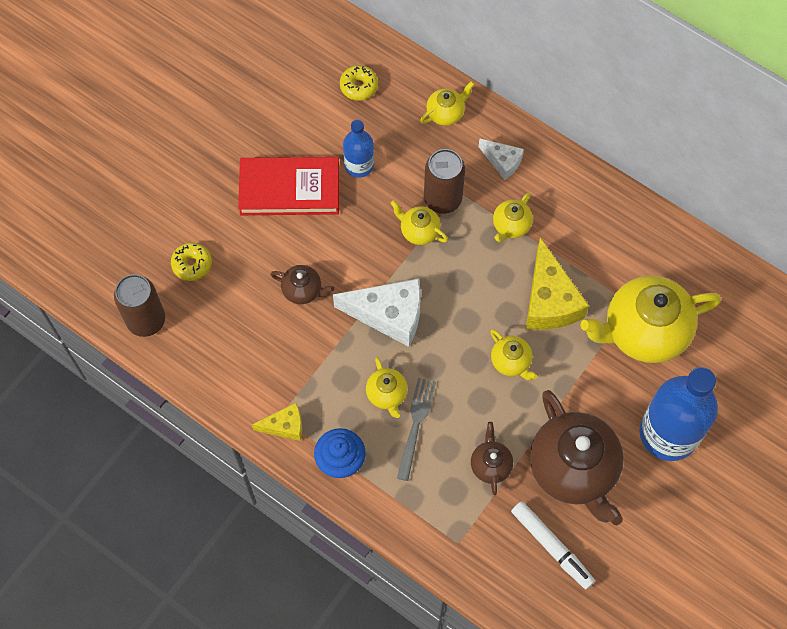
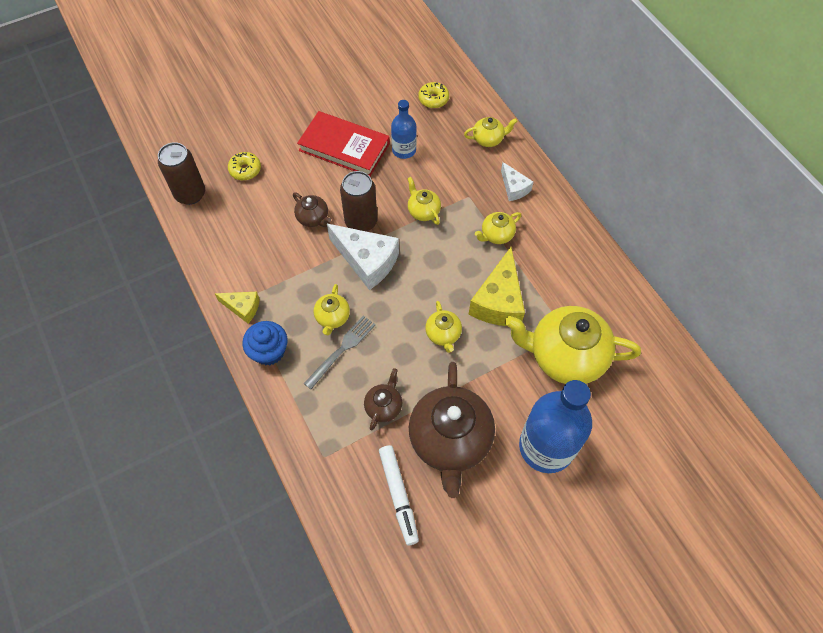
camera: 25 degrees right, 5 degrees down
brown can [424,149,465,214] -> brown can moved to [340,171,377,232]

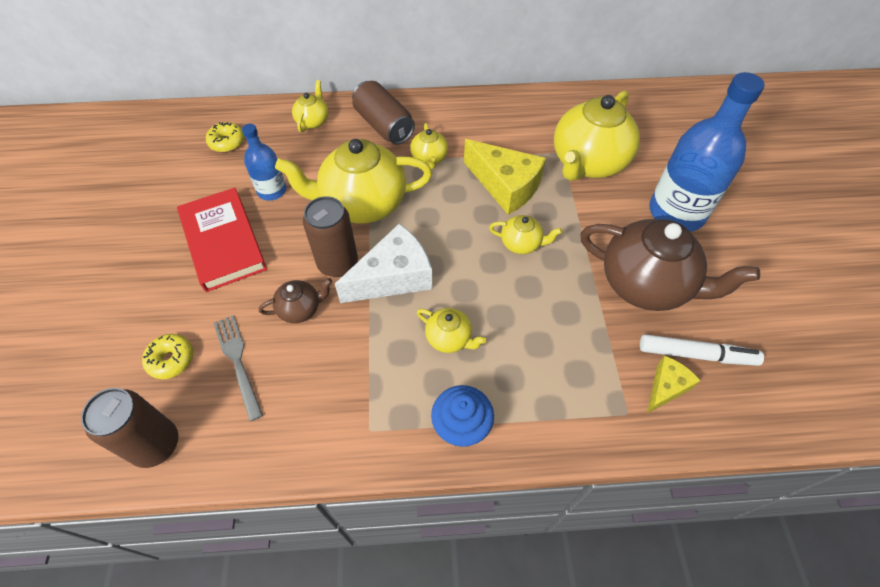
camera: 65 degrees left, 5 degrees down
yellow cheese [215,292,260,323] -> yellow cheese moved to [647,356,701,413]
red book [297,111,390,176] -> red book turned 75 degrees counterclockwise [177,188,267,292]
grey fork [304,315,376,389] -> grey fork moved to [214,315,263,421]
brown teapot [364,368,402,430] -> none
yellow teapot [408,177,441,225] -> yellow teapot [275,139,432,224], size x2.15
white cheese [501,162,533,201] -> brown can [352,81,415,144]

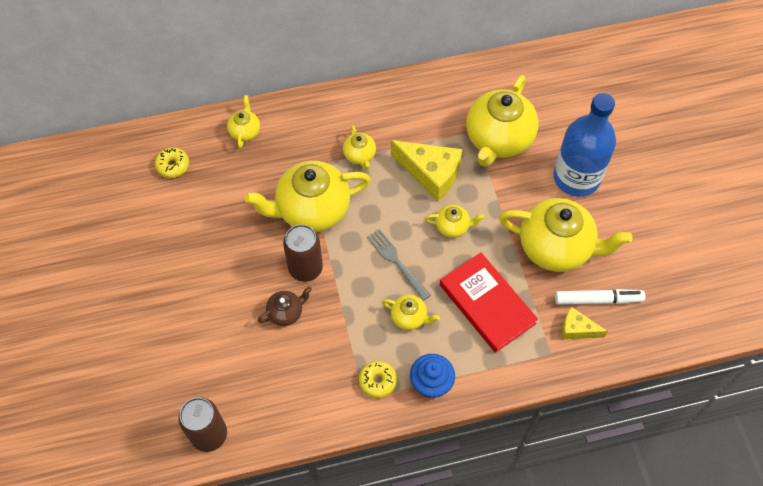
camera: 10 degrees left, 5 degrees up
yellow donut [142,334,193,379] -> yellow donut moved to [359,361,397,398]
red book [177,188,267,292] -> red book moved to [440,252,538,353]
grey fork [214,315,263,421] -> grey fork moved to [367,229,431,301]
blue bottle [242,124,287,201] -> none
white cheese [335,224,433,303] -> none
brown can [352,81,415,144] -> none
brown teapot [580,219,760,311] -> yellow teapot [499,198,633,272]
yellow cheese [647,356,701,413] -> yellow cheese turned 105 degrees counterclockwise [562,307,608,339]

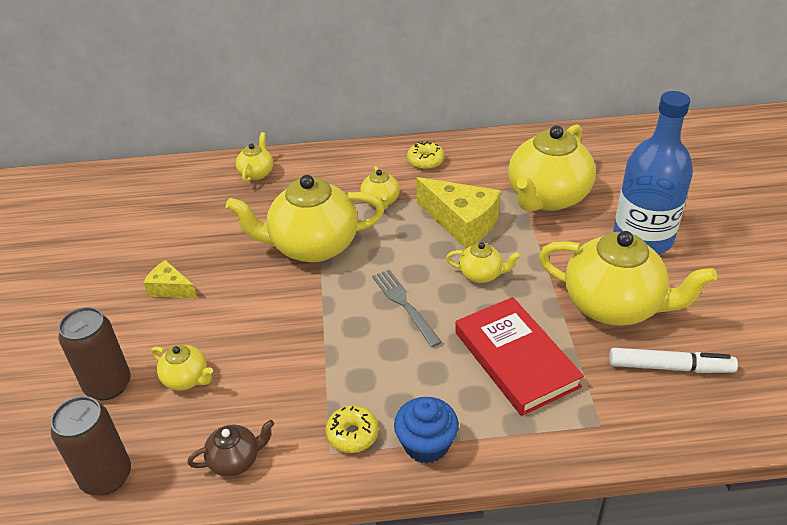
camera: 10 degrees right, 20 degrees down
yellow donut [155,147,189,178] -> yellow donut moved to [407,141,444,170]
brown teapot [258,286,312,326] -> brown teapot moved to [187,420,274,477]
brown can [283,224,323,282] -> brown can moved to [58,307,131,400]
yellow teapot [382,295,440,330] -> yellow teapot moved to [151,345,213,391]
yellow cheese [562,307,608,339] -> yellow cheese moved to [143,260,198,299]

